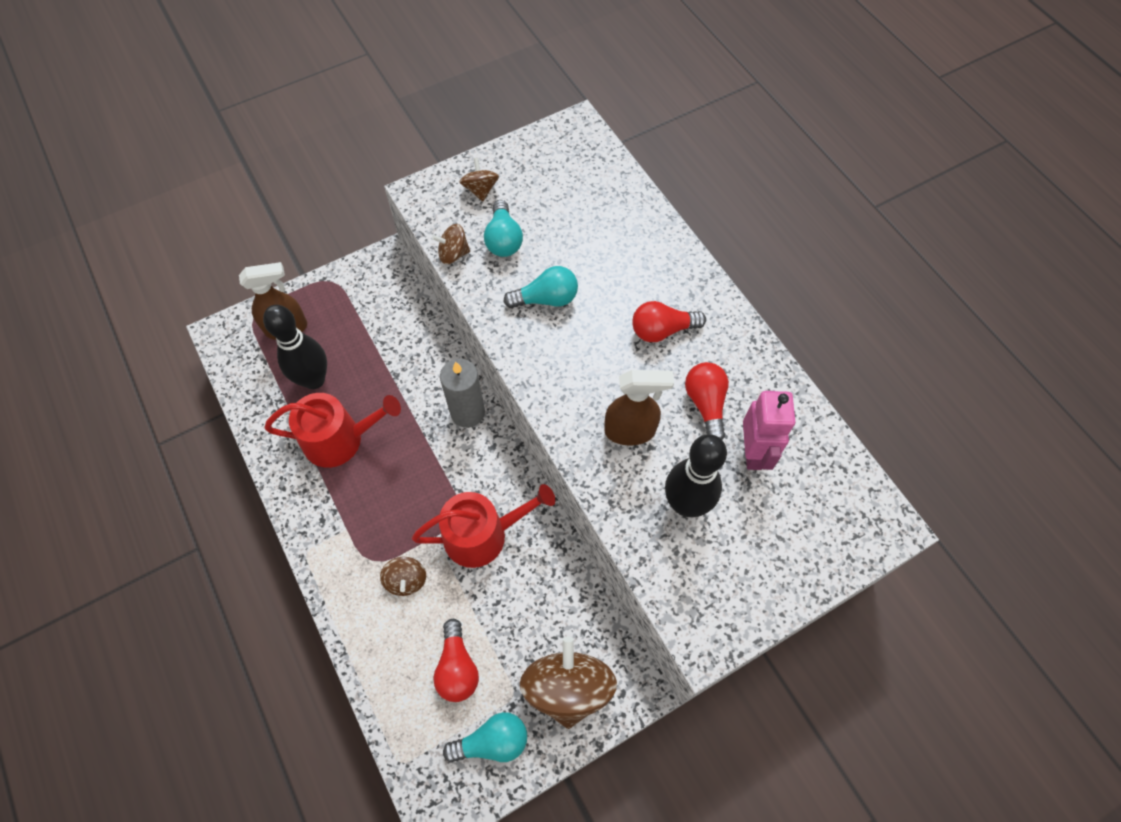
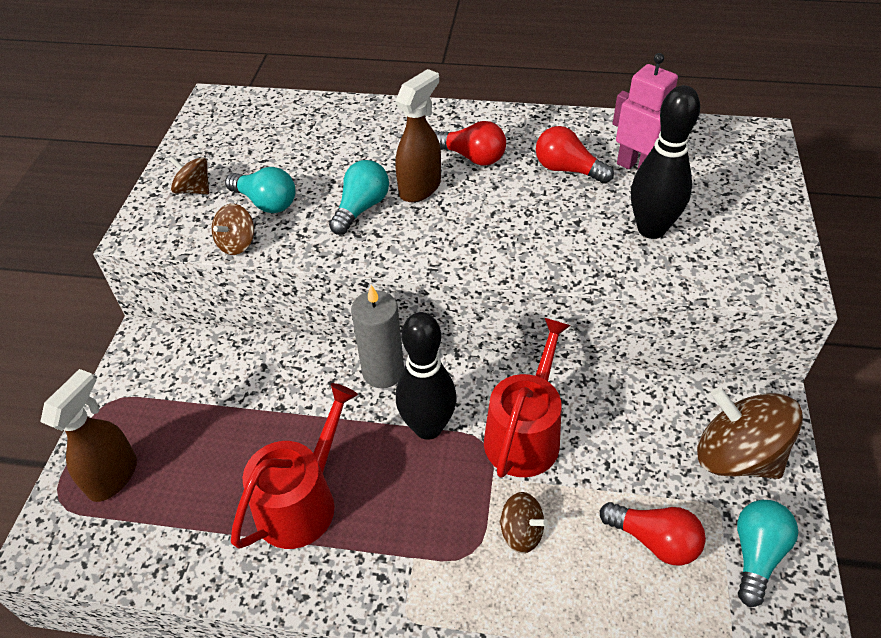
camera: 50 degrees left, 15 degrees down
black bowling pin [263,305,327,389] -> black bowling pin moved to [396,312,456,440]
brown spray bottle [604,370,674,446] -> brown spray bottle moved to [395,69,441,202]
red light bulb [632,301,706,342] -> red light bulb turned 90 degrees counterclockwise [435,121,506,166]

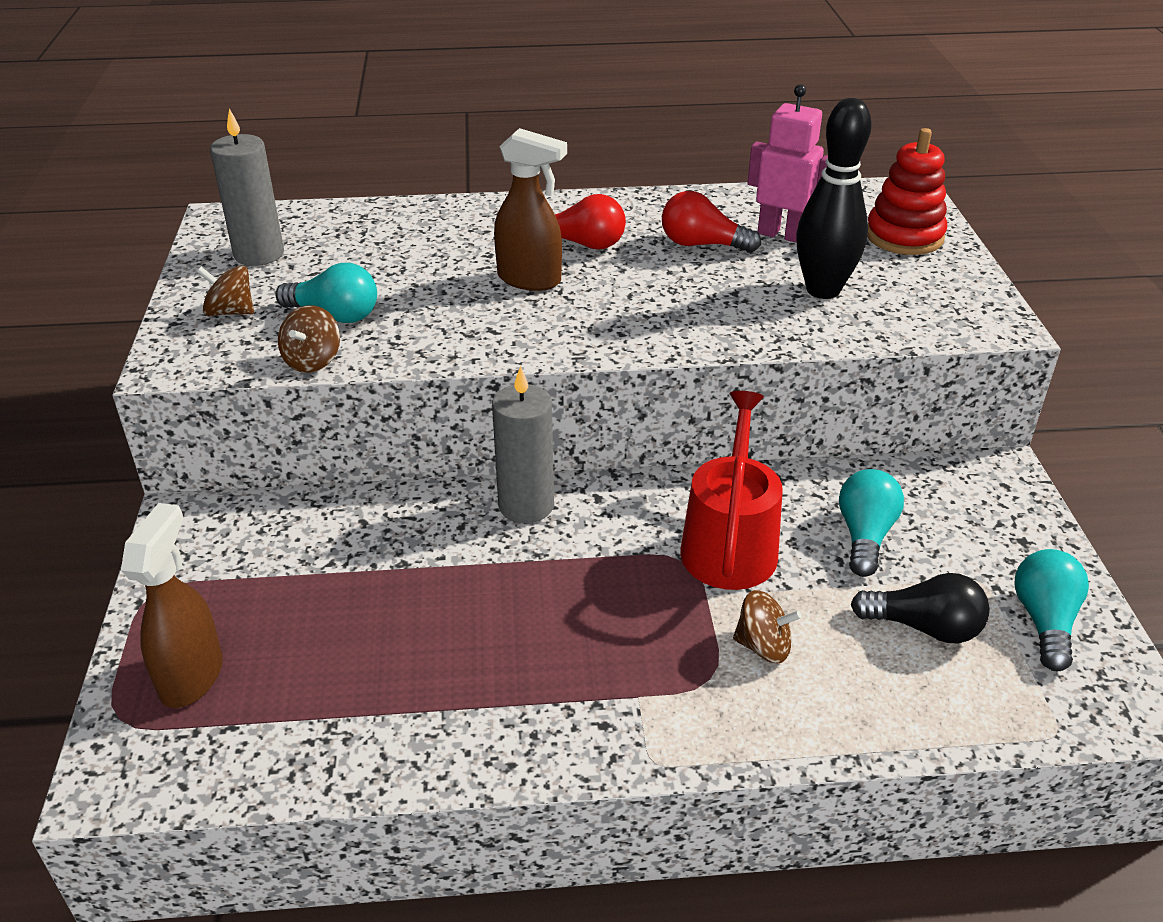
camera: 15 degrees left, 10 degrees down
red watering can [231,383,358,549] -> none
turquoise light bulb [329,160,389,235] -> turquoise light bulb moved to [839,469,904,577]
brown spray bottle [395,69,441,202] -> brown spray bottle turned 90 degrees clockwise [494,128,567,291]
black bowling pin [396,312,456,440] -> none
red light bulb [600,502,706,565] -> black light bulb [851,573,990,643]
brown spinning top [697,387,803,479] -> none
none -> grey candle [210,108,284,266]
none -> red stacking toy [867,128,947,255]

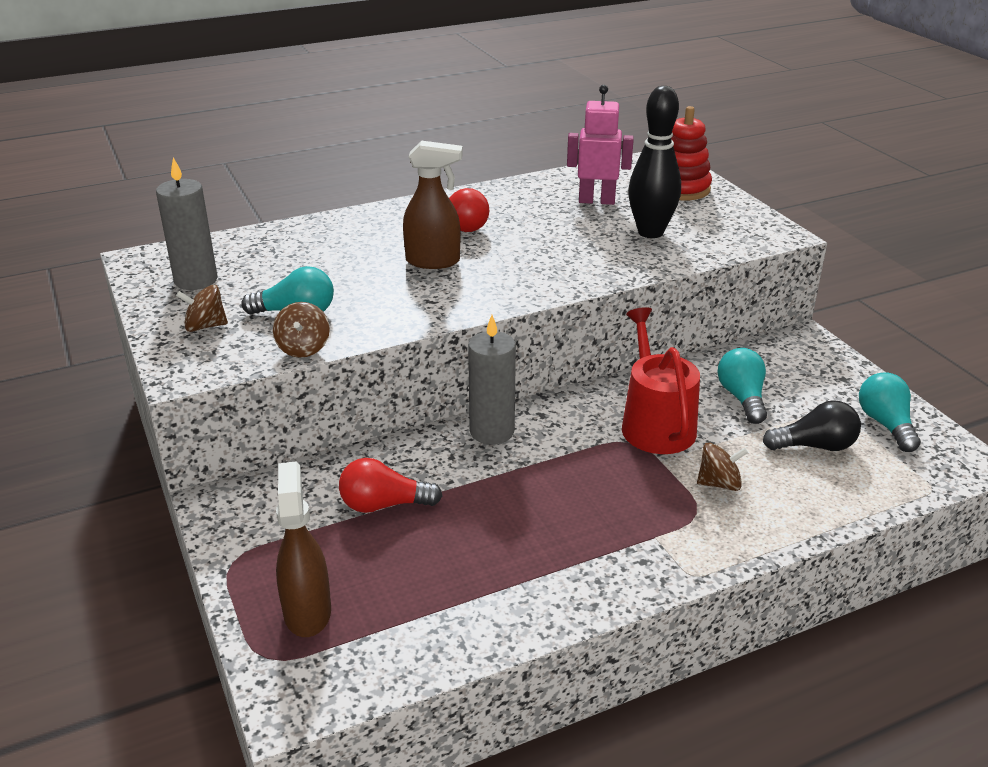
camera: 20 degrees left, 5 degrees down
red light bulb [662,191,761,253] -> red light bulb moved to [339,458,442,513]

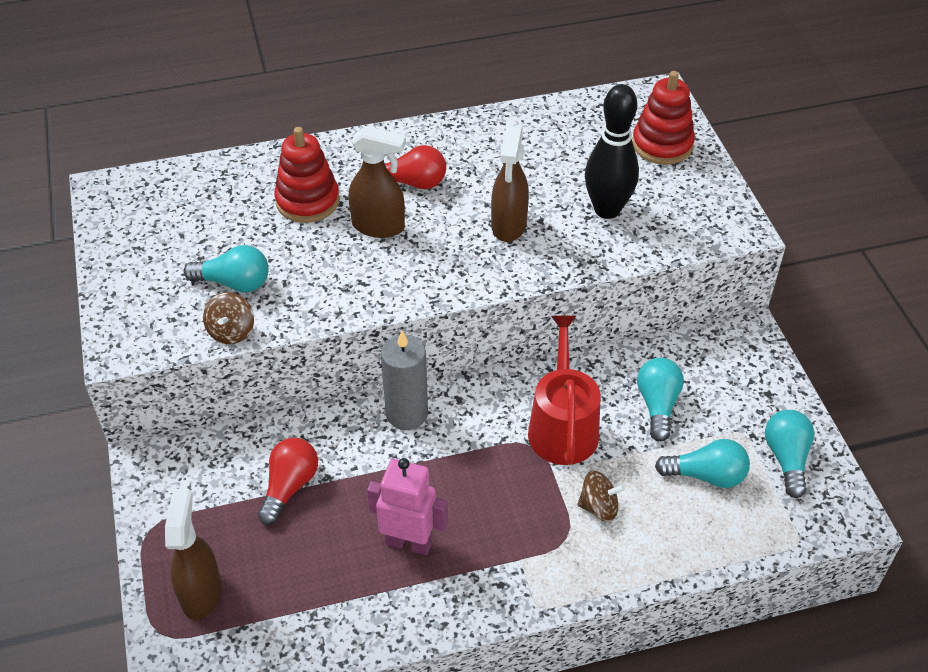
camera: 10 degrees right, 15 degrees up
grey candle [156,158,218,290] -> none
brown spinning top [176,285,228,332] -> none
red light bulb [339,458,442,513] -> red light bulb turned 105 degrees clockwise [258,438,318,525]
pink robot [567,85,634,205] -> pink robot moved to [367,458,448,556]
black light bulb [763,400,861,451] -> turquoise light bulb [655,439,750,488]
none -> red stacking toy [274,127,340,223]
none -> brown spray bottle [491,125,529,242]

